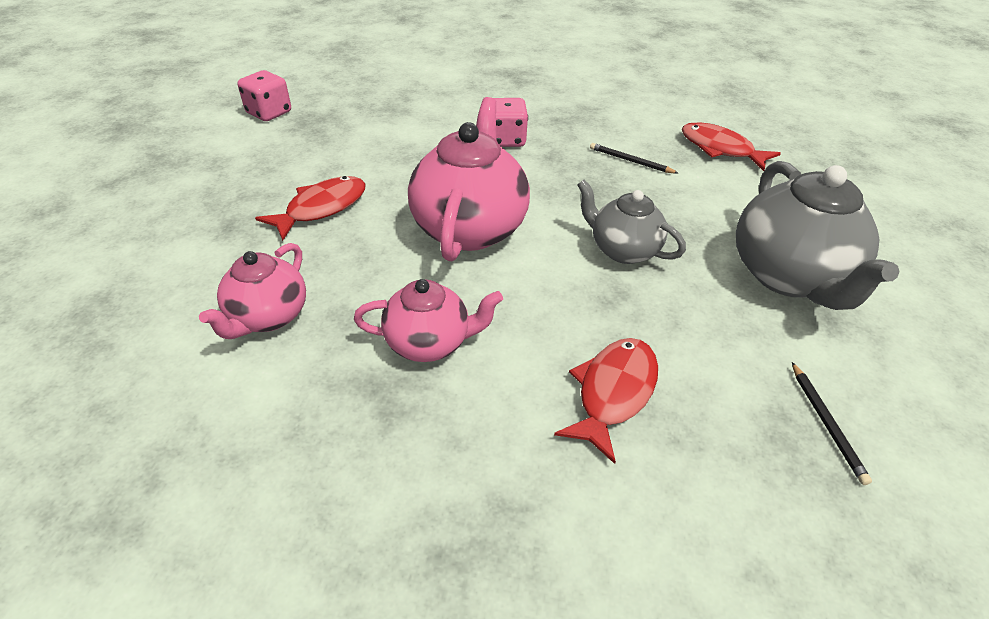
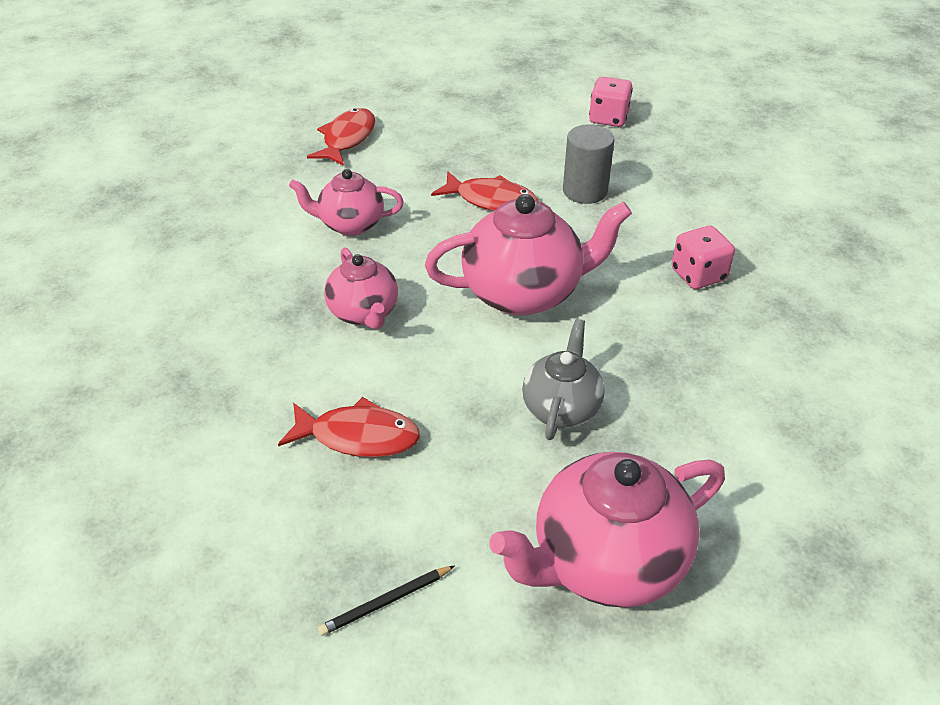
camera: 70 degrees right, 0 degrees up
black pencil [590,143,678,173] -> none
red fish [682,123,781,171] -> red fish moved to [307,108,375,166]
grey teapot [736,161,899,310] -> pink teapot [489,452,725,608]
none -> grey cylinder [563,125,614,204]

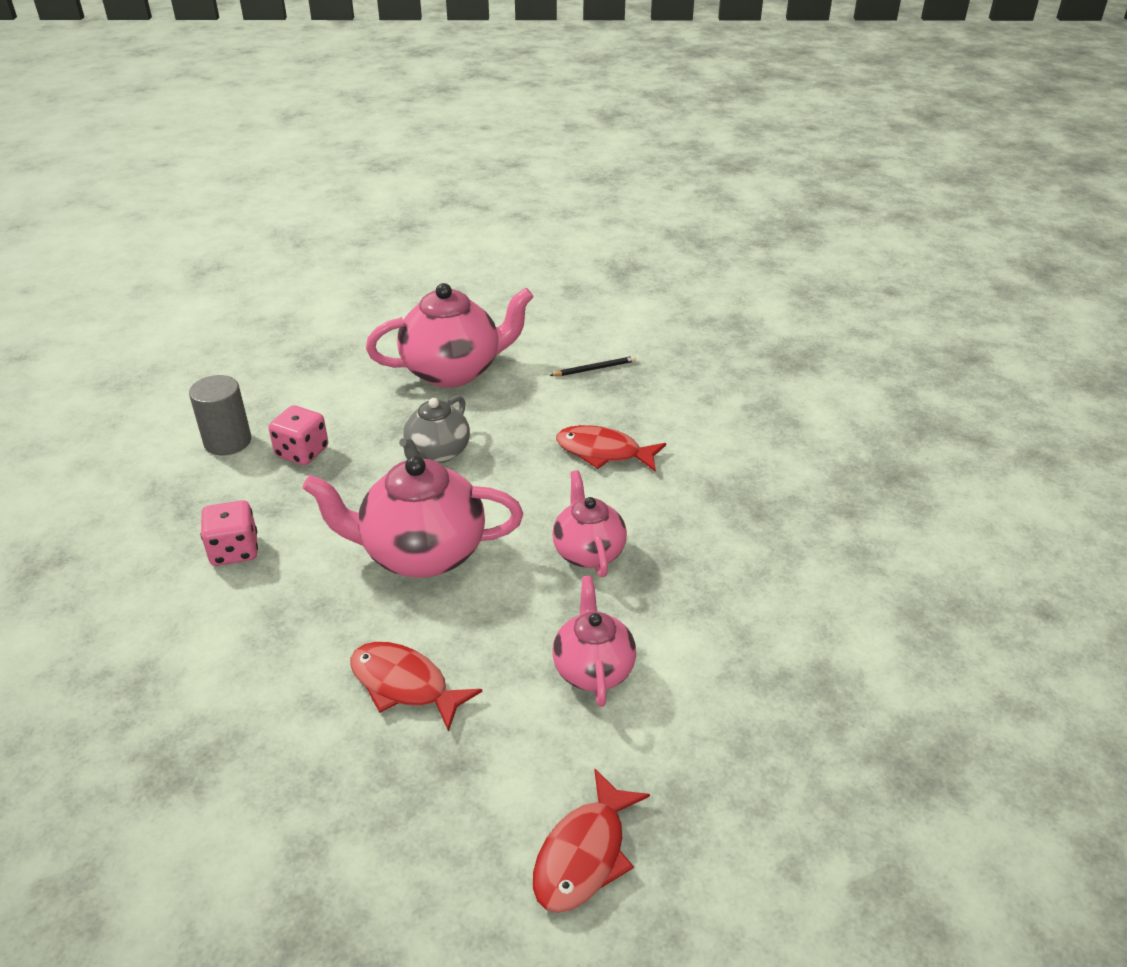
camera: 170 degrees left, 5 degrees down
pink teapot [289,169,404,236] -> pink teapot turned 105 degrees counterclockwise [552,576,636,707]
grey cylinder [563,125,614,204] -> grey cylinder moved to [189,375,251,455]
pink dice [589,77,633,127] -> pink dice moved to [268,405,328,465]

